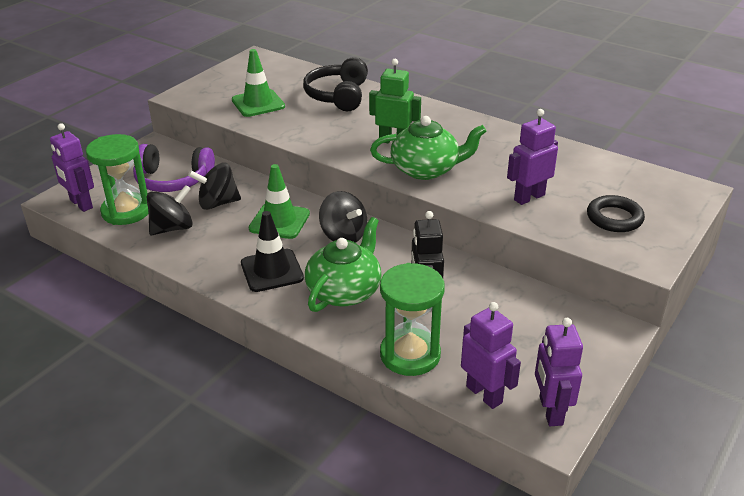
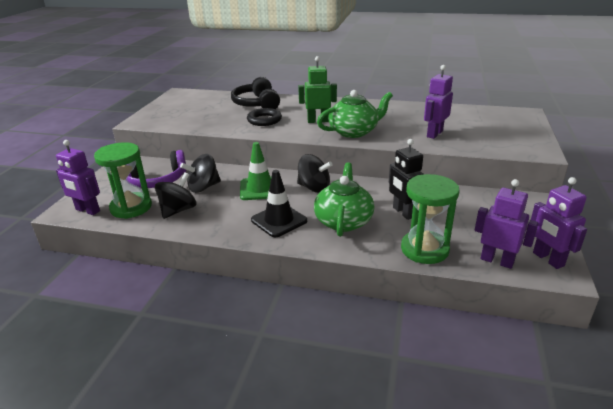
camera: 20 degrees left, 5 degrees down
green traffic cone [232,49,285,117] -> none
black ring [587,195,645,232] -> black ring moved to [247,108,282,126]

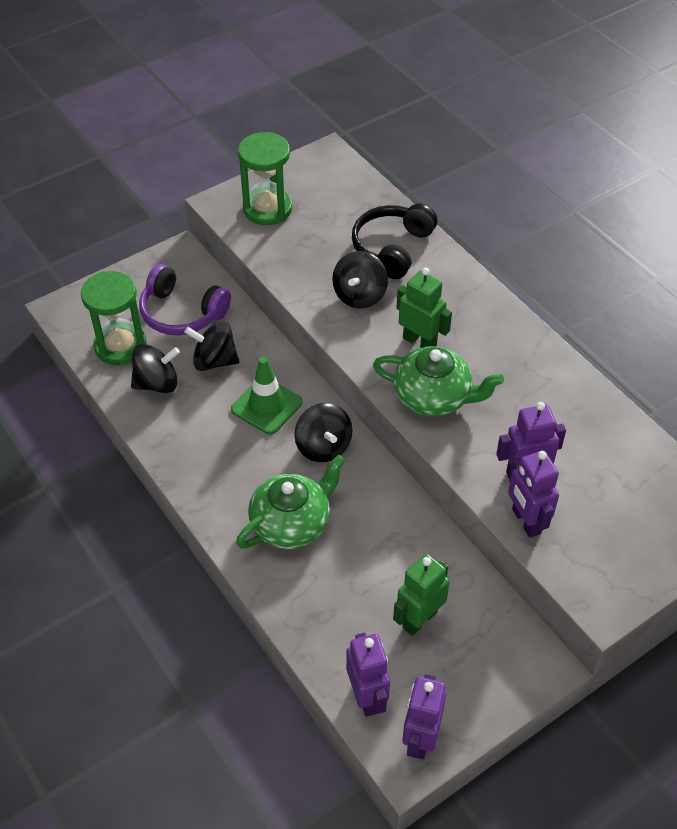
camera: 40 degrees right, 20 degrees up
purple robot [56,140,100,215] -> purple robot moved to [508,450,559,538]
black ring [247,108,282,126] -> black spinning top [332,251,388,309]
black traffic cone [251,170,307,237] -> none
black robot [389,139,424,220] -> none
green hourglass [401,174,459,264] -> green hourglass moved to [238,132,292,225]
none -> green robot [393,553,450,636]

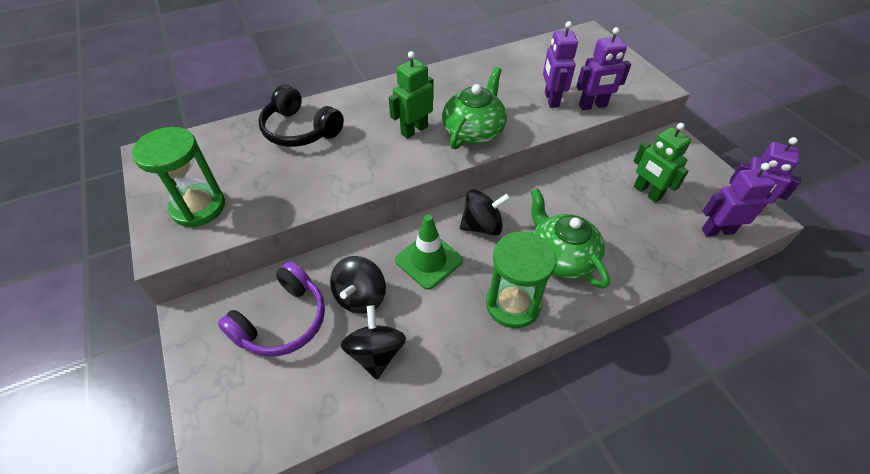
camera: 80 degrees left, 0 degrees up
green hourglass [81,271,147,365] -> green hourglass moved to [486,231,557,328]
black spinning top [332,251,388,309] -> none

